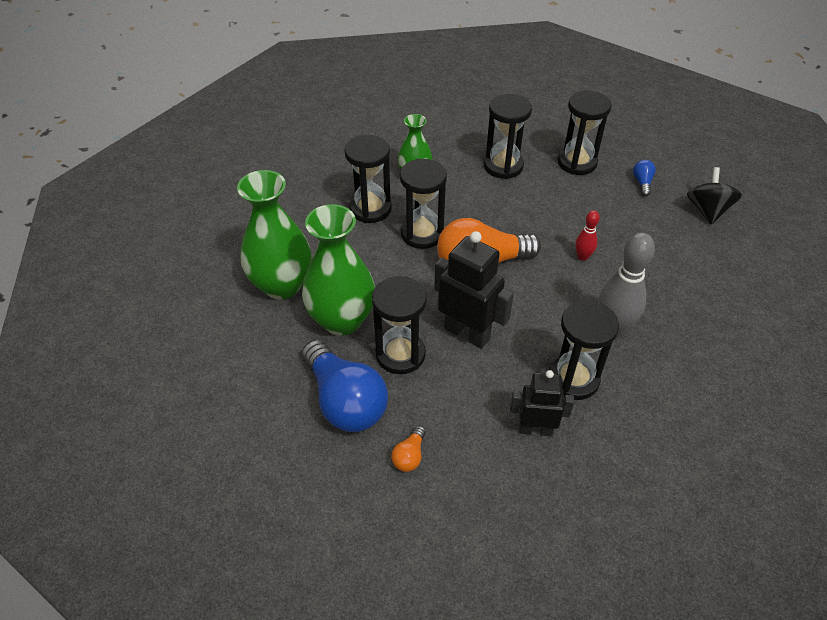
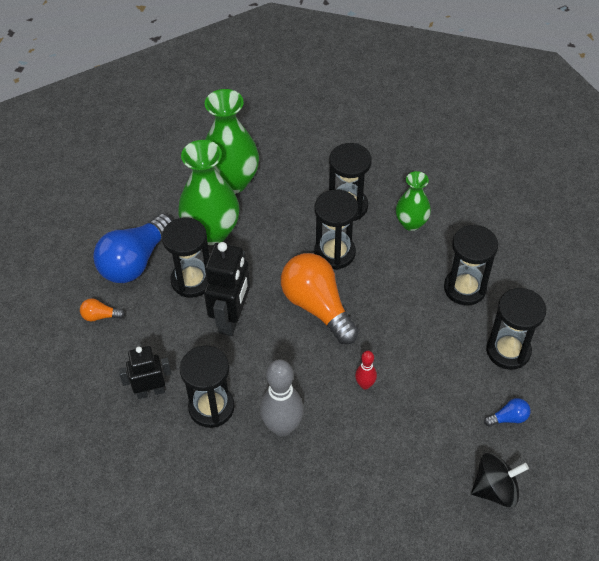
camera: 70 degrees right, 5 degrees up
black robot [510,370,574,436] -> black robot turned 90 degrees counterclockwise [118,346,172,399]

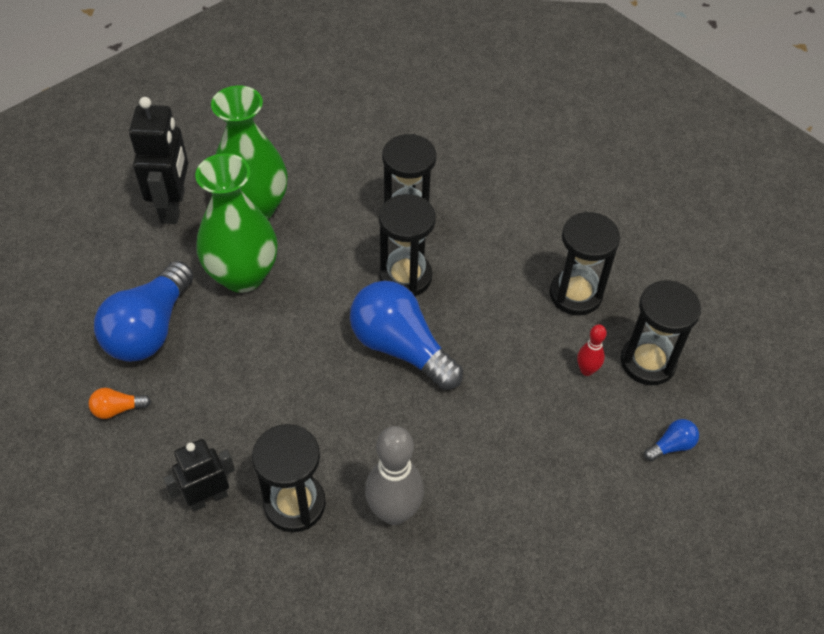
camera: 15 degrees left, 0 degrees up
black hourglass [162,217,209,298] -> none
black robot [204,242,250,336] -> black robot moved to [129,97,188,224]
orange light bulb [281,253,359,344] -> blue light bulb [350,281,463,390]
red bowling pin [355,351,377,390] -> red bowling pin moved to [577,324,607,376]
green vase [396,171,431,231] -> none
black spinning top [471,452,529,508] -> none

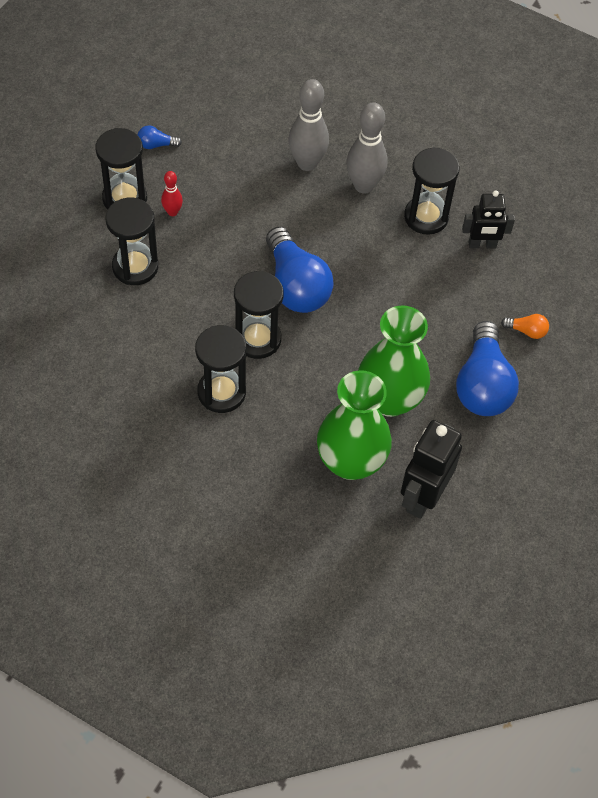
camera: 155 degrees left, 5 degrees up
blue light bulb [94,261,194,362] -> blue light bulb turned 135 degrees clockwise [456,321,519,416]
none -> grey bowling pin [288,79,329,171]

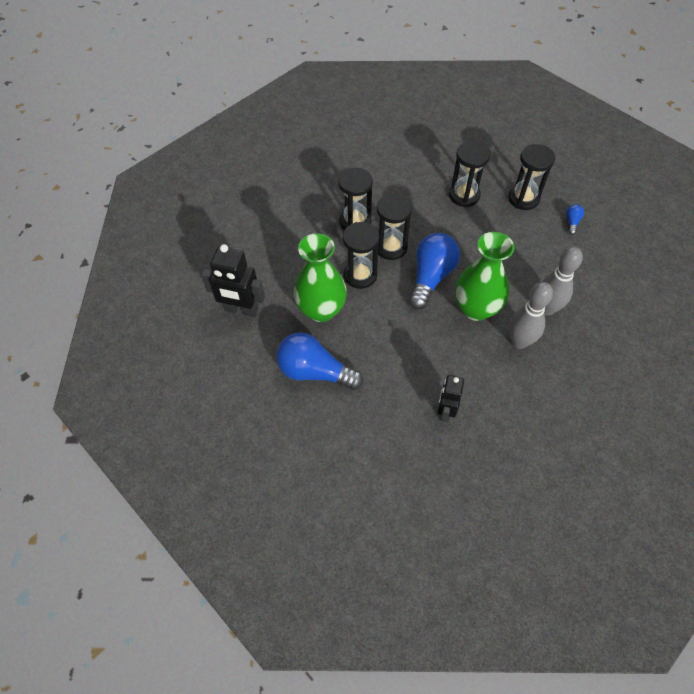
camera: 110 degrees right, 0 degrees up
red bowling pin [161,171,183,216] -> none
blue light bulb [266,227,334,313] -> blue light bulb turned 120 degrees clockwise [409,233,460,310]
green vase [317,370,392,480] -> green vase moved to [455,232,514,321]
black robot [401,420,462,519] -> black robot turned 150 degrees clockwise [201,244,265,317]
black hourglass [404,147,459,235] -> black hourglass moved to [343,222,379,289]
orange light bulb [501,314,549,339] -> none

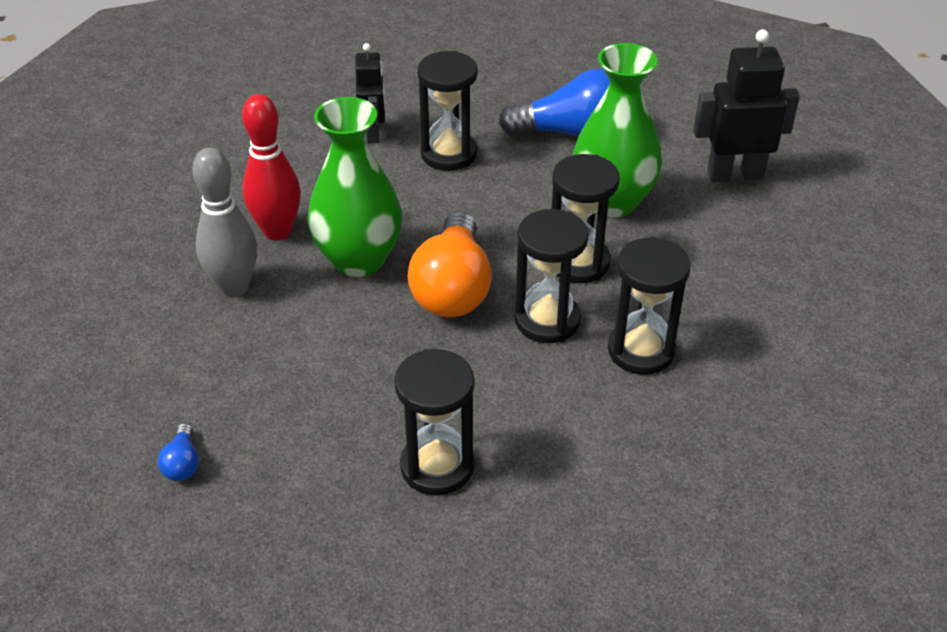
camera: 160 degrees right, 15 degrees down
blue light bulb [409,233,460,310] -> orange light bulb [408,211,492,317]
black hourglass [508,144,555,210] -> black hourglass moved to [417,51,478,171]
grey bowling pin [509,282,553,349] -> red bowling pin [242,94,301,240]

